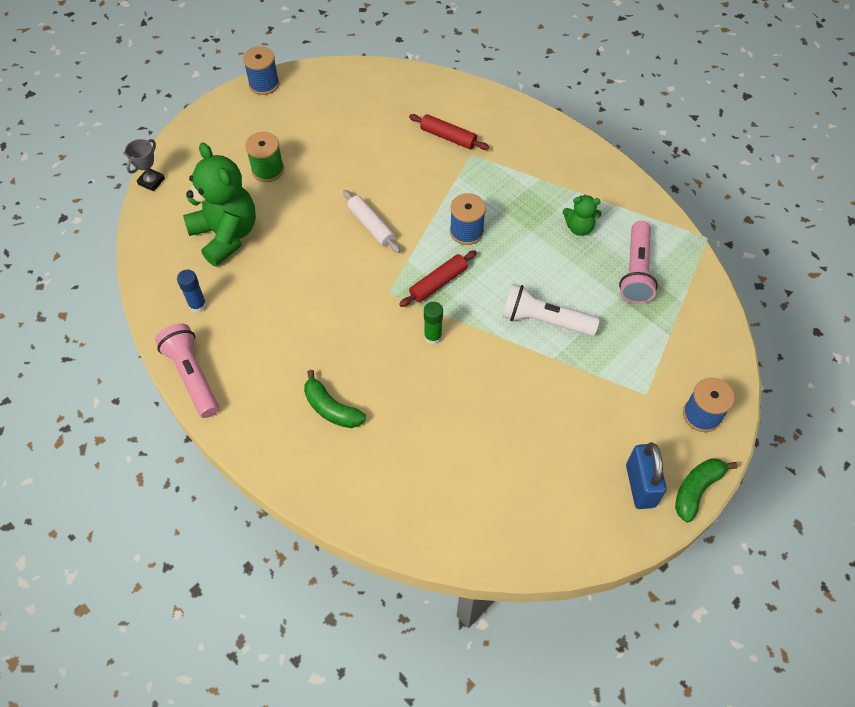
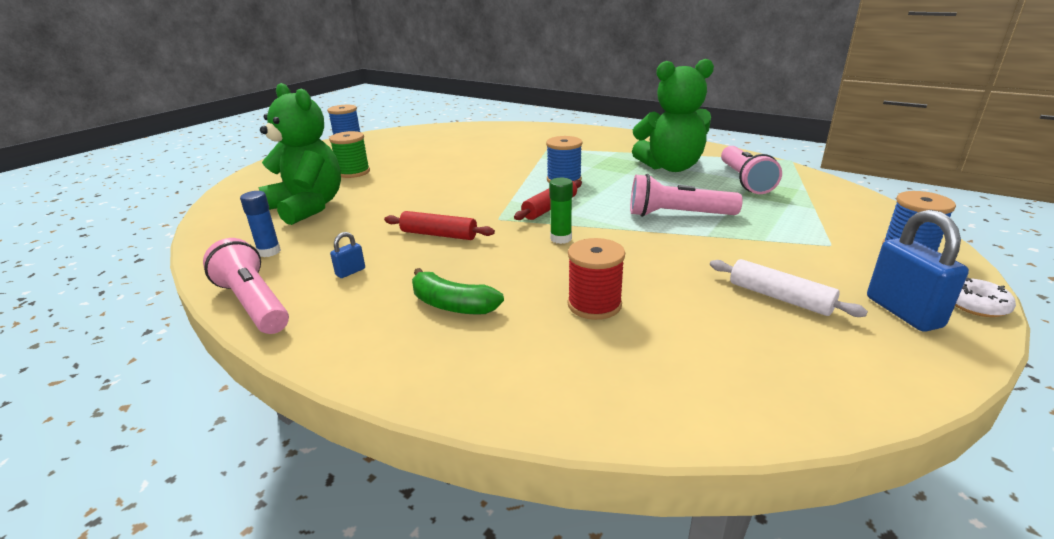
camera: 10 degrees left, 30 degrees down
grey trophy [125,139,165,191] -> none
white rolling pin [343,190,400,253] -> white rolling pin moved to [710,259,868,317]
red rolling pin [409,114,489,150] -> red rolling pin moved to [384,211,495,240]
white flashlight [502,284,600,336] -> pink flashlight [630,174,743,217]
green teddy bear [563,195,601,236] -> green teddy bear [632,59,714,172], size x2.05
green banana [675,458,738,522] -> white donut [955,278,1016,317]
none -> blue padlock [330,232,365,278]
none -> red spool [568,238,625,320]

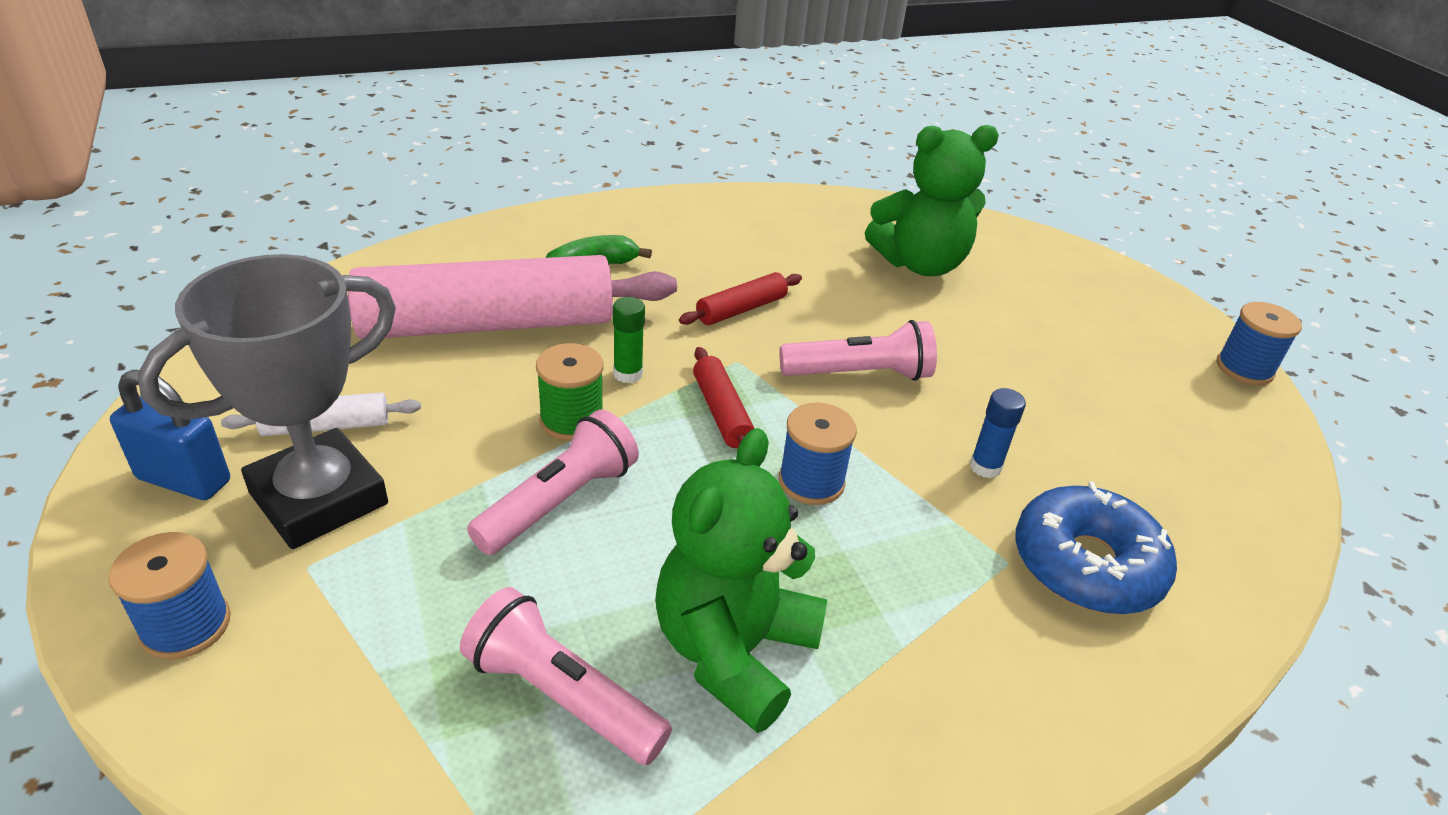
camera: 120 degrees right, 10 degrees up
pink flashlight [203,238,289,334] -> pink flashlight moved to [779,320,937,381]
blue glue stick [240,191,281,257] -> blue glue stick moved to [970,388,1026,478]
green spool [329,131,370,178] -> green spool moved to [536,343,603,441]
blue padlock [330,232,365,278] -> none
red spool [568,238,625,320] -> pink rolling pin [348,255,677,339]
white donut [955,278,1016,317] -> none
none -> grey trophy [137,254,396,549]
none -> blue donut [1016,481,1177,614]

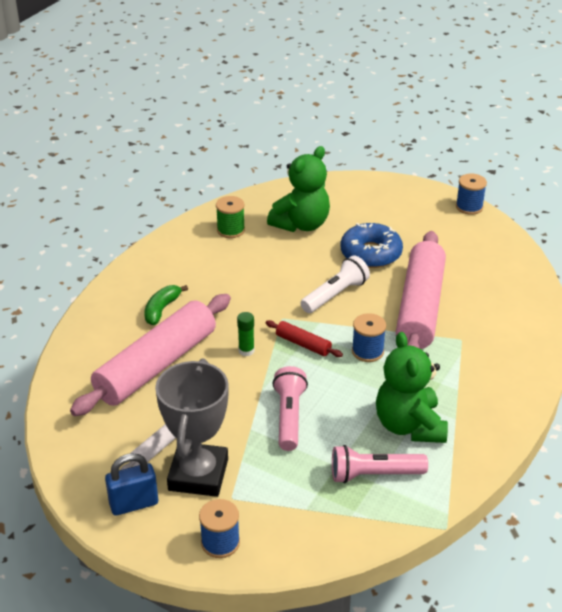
camera: 35 degrees left, 0 degrees up
green spool [536,343,603,441] -> green spool moved to [216,196,245,238]
red rolling pin [679,272,802,325] -> none
pink flashlight [779,320,937,381] -> white flashlight [300,255,370,313]
blue glue stick [970,388,1026,478] -> pink rolling pin [396,231,446,349]
blue donut [1016,481,1177,614] -> blue donut moved to [341,223,403,268]

